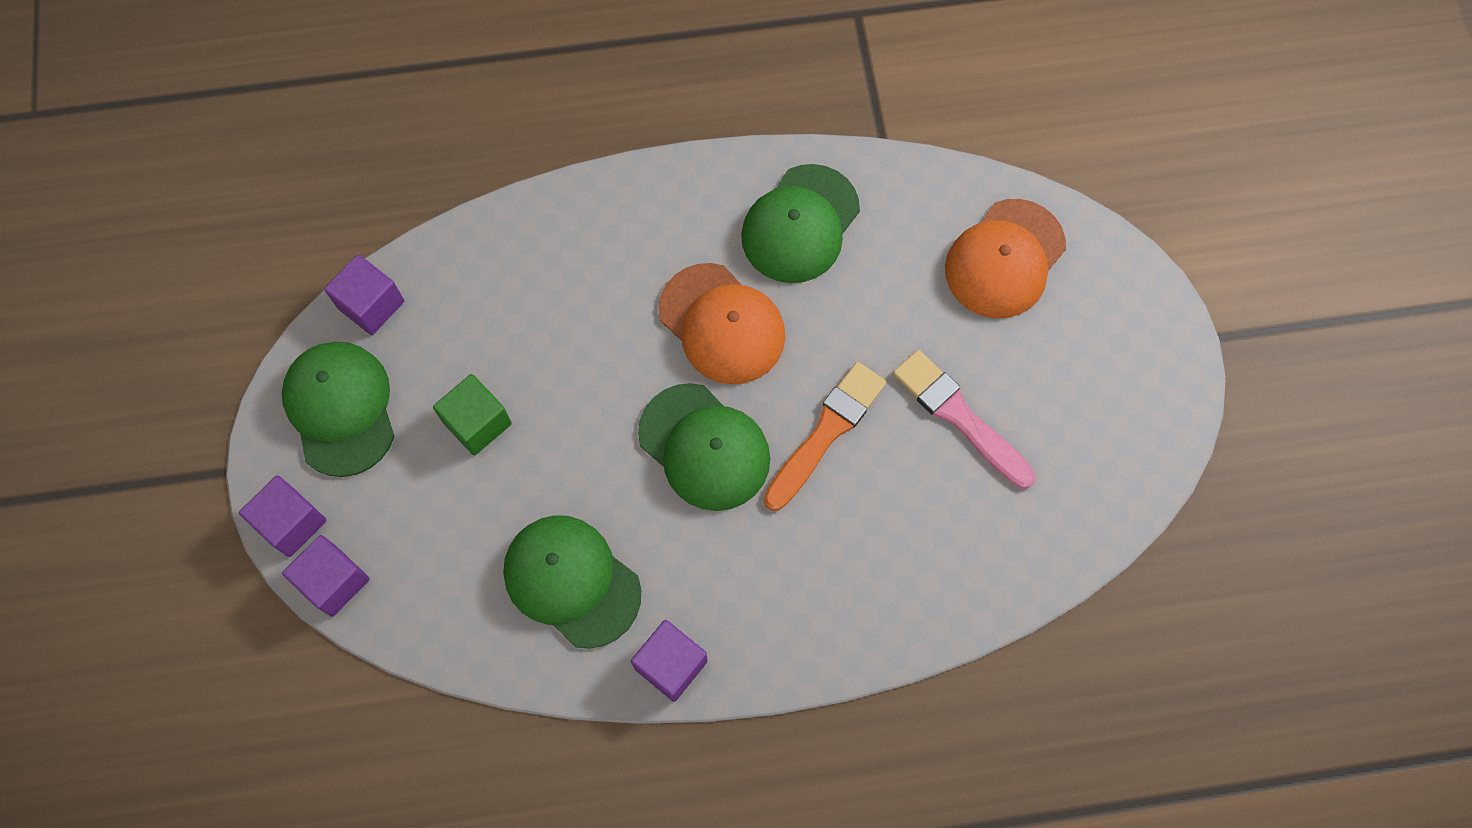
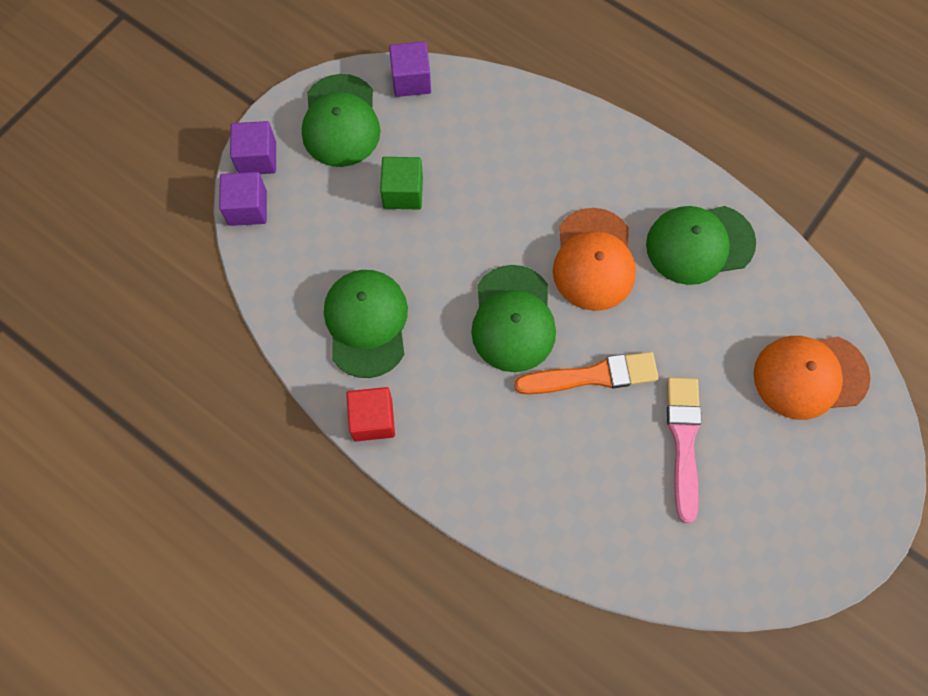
camera: 45 degrees right, 0 degrees up
green cap [282,342,395,477] -> green cap turned 150 degrees clockwise [302,74,380,167]
purple cube [631,620,708,702] -> red cube [346,387,395,441]

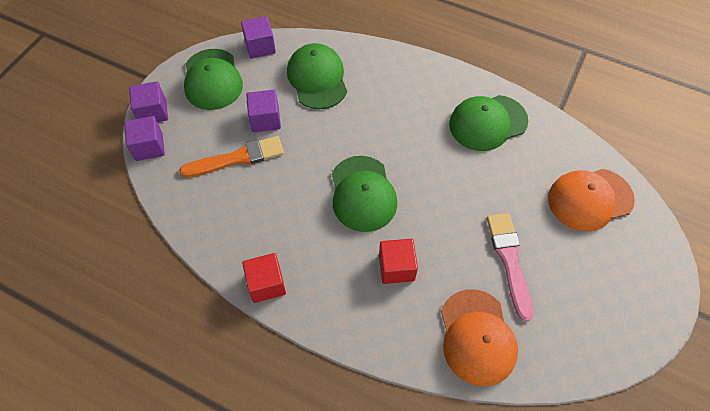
camera: 10 degrees left, 10 degrees down
green cap [324,270,408,378] -> green cap moved to [287,43,347,109]
green cube [380,157,423,210] -> purple cube [246,90,281,132]
orange brush [514,352,659,395] -> orange brush moved to [179,136,284,178]
orange cap [553,208,636,311] -> orange cap moved to [441,289,518,386]
none -> red cube [379,239,418,284]

